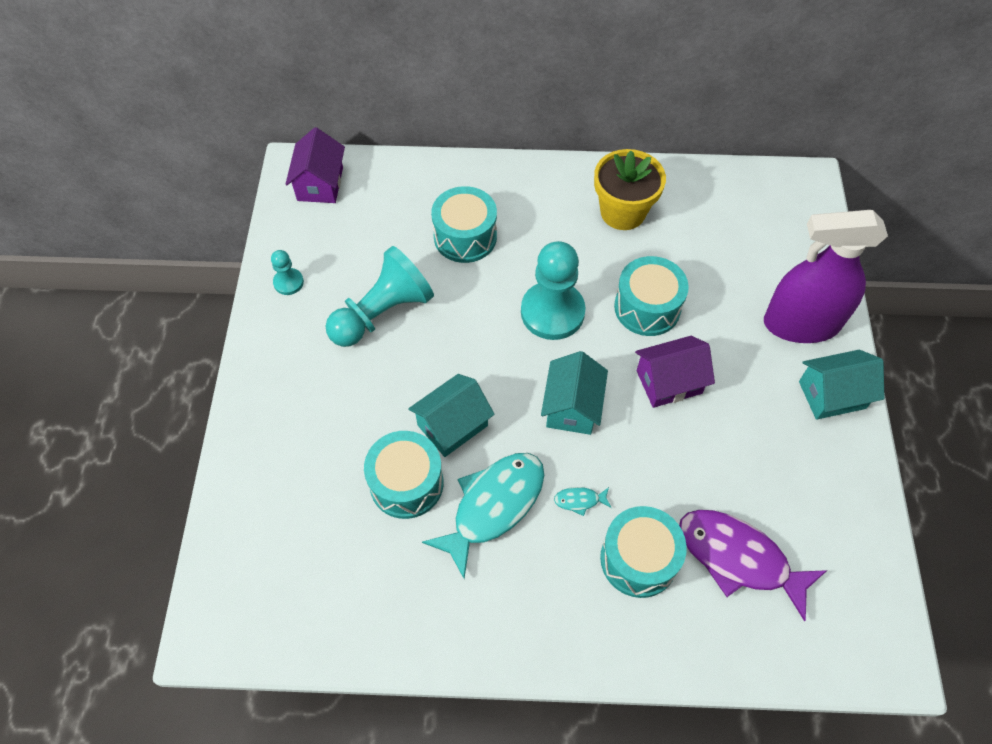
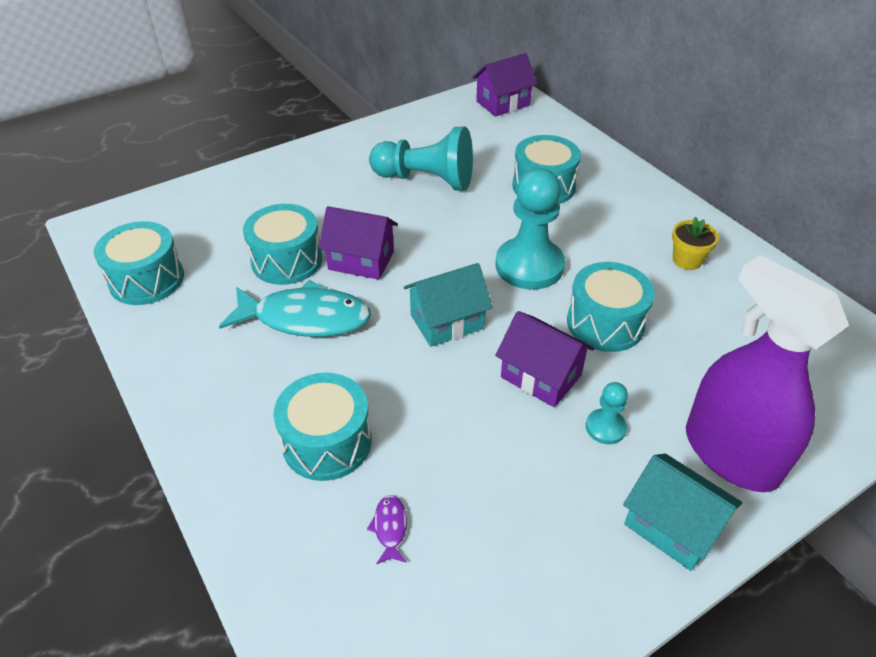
camera: 55 degrees right, 15 degrees down
turquoise pawn [271,250,304,295] -> turquoise pawn moved to [586,382,628,444]
turquoise house [408,374,495,457] -> purple house [319,206,398,280]
turquoise fish [554,487,612,516] -> none
yellow flower pot [594,149,666,230] -> yellow flower pot [672,217,719,270], size x0.56
purple fish [679,510,827,621] -> purple fish [367,495,407,564], size x0.40
none -> turquoise drum [94,221,184,305]

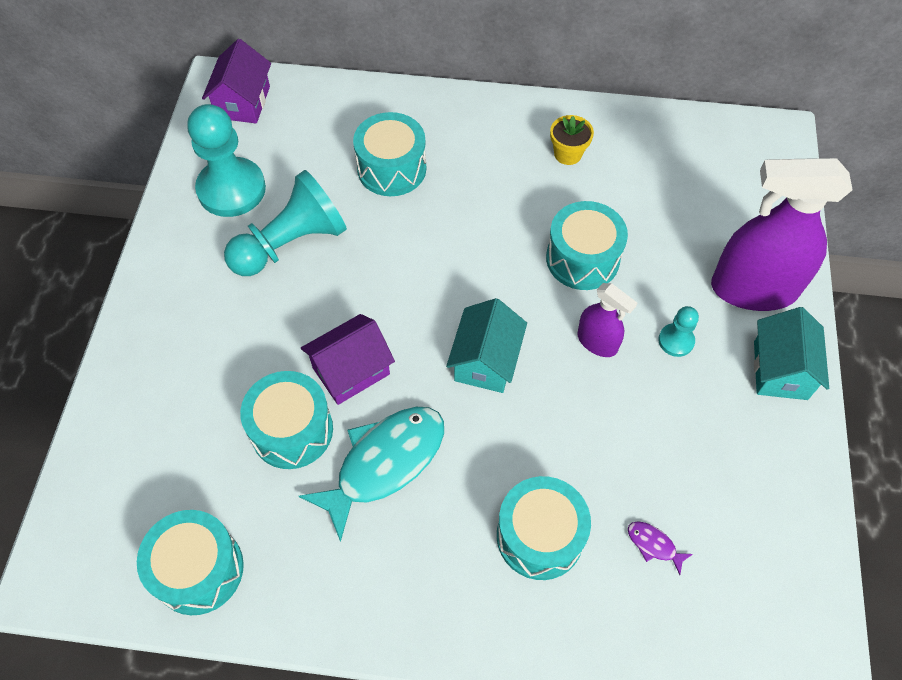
camera: 50 degrees left, 15 degrees up
turquoise pawn [495,168,565,289] -> turquoise pawn moved to [187,104,266,217]
purple house [495,311,594,407] -> purple spray bottle [577,283,637,357]
turquoise house [623,454,742,571] -> turquoise house turned 75 degrees counterclockwise [754,307,829,400]

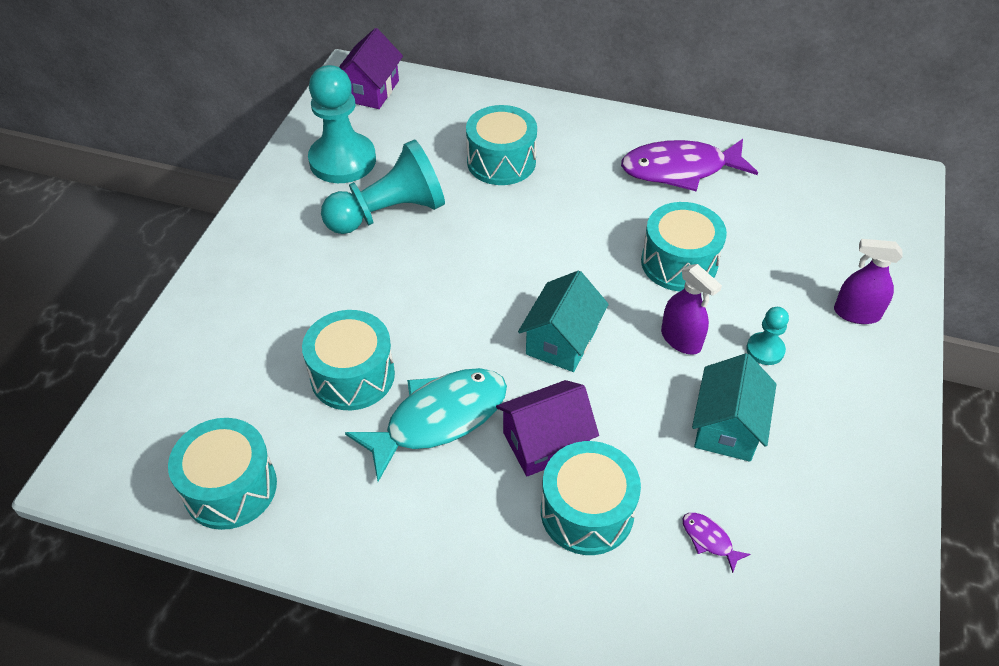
camera: 10 degrees right, 10 degrees down
purple house [301,314,395,405] -> purple house moved to [496,380,599,476]
yellow flower pot [550,115,594,165] -> purple fish [621,139,758,192]
purple spray bottle [711,158,853,311] -> purple spray bottle [834,239,902,324], size x0.50
turquoise house [754,307,829,400] -> turquoise house moved to [692,353,777,462]

